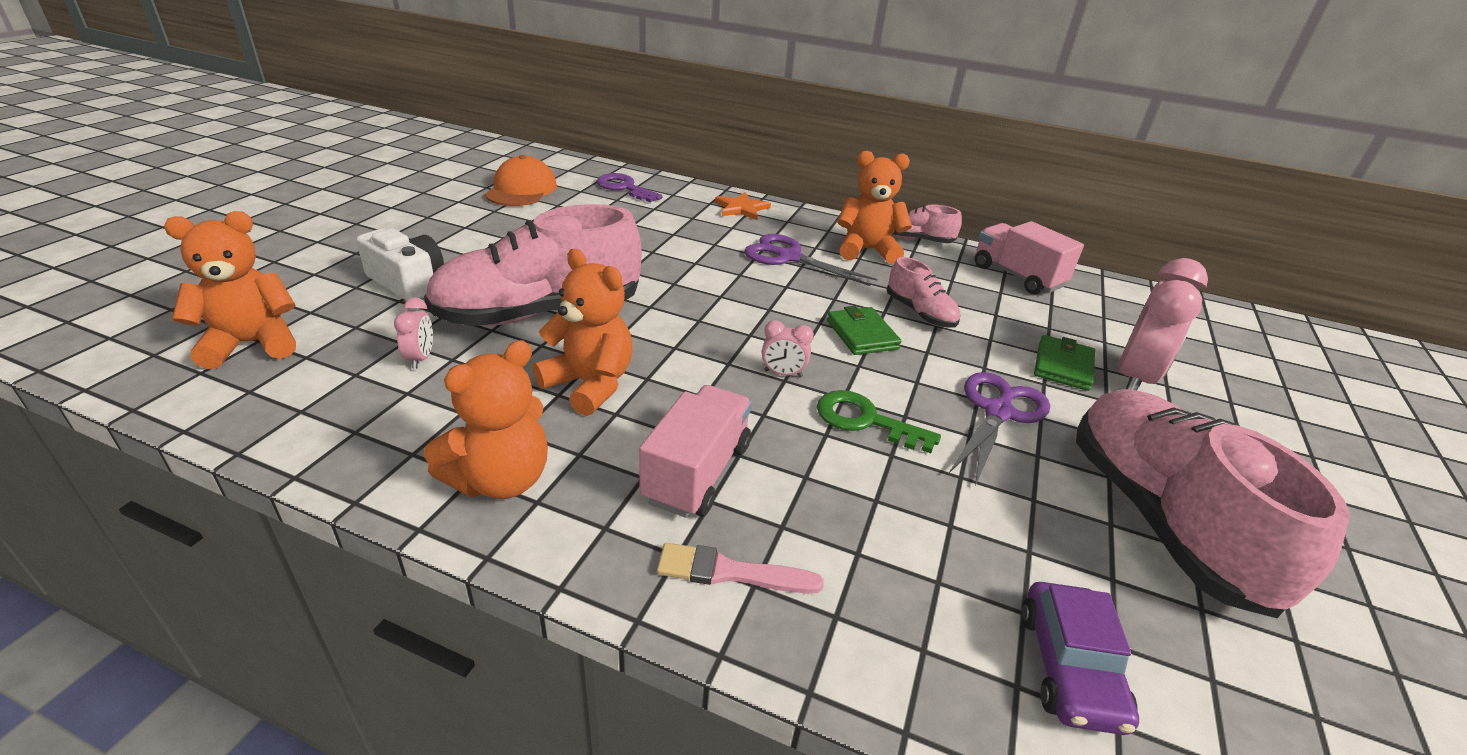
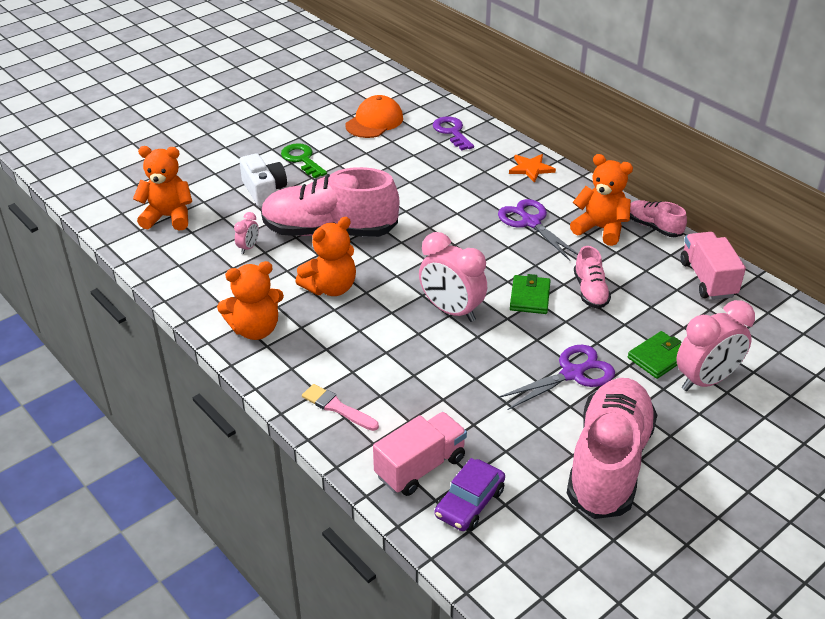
camera: 30 degrees right, 5 degrees up
orange teddy bear [533,249,633,416] -> orange teddy bear turned 75 degrees clockwise [295,217,356,296]
pink truck [639,385,752,518] -> pink truck moved to [373,412,467,496]
pink clock [762,320,814,377] -> pink clock [419,232,487,322], size x2.15
green key [817,390,941,453] -> green key moved to [281,143,327,178]

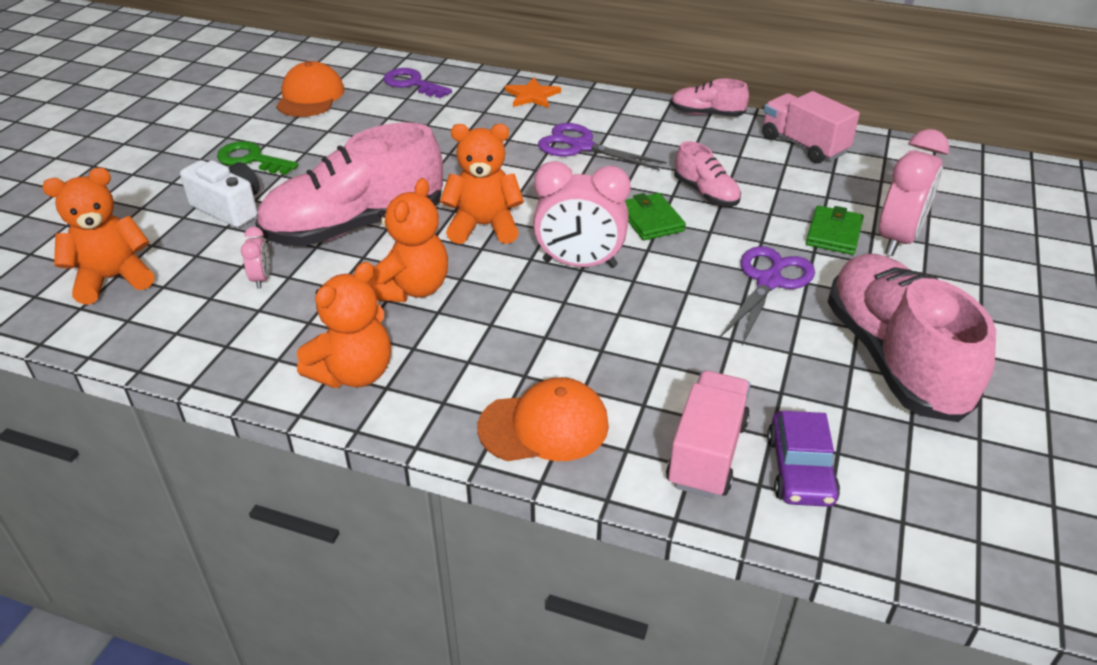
camera: 30 degrees left, 0 degrees up
pink brush [302,384,379,431] -> orange cap [477,377,609,461]
orange teddy bear [570,154,633,246] -> orange teddy bear moved to [440,124,524,244]

